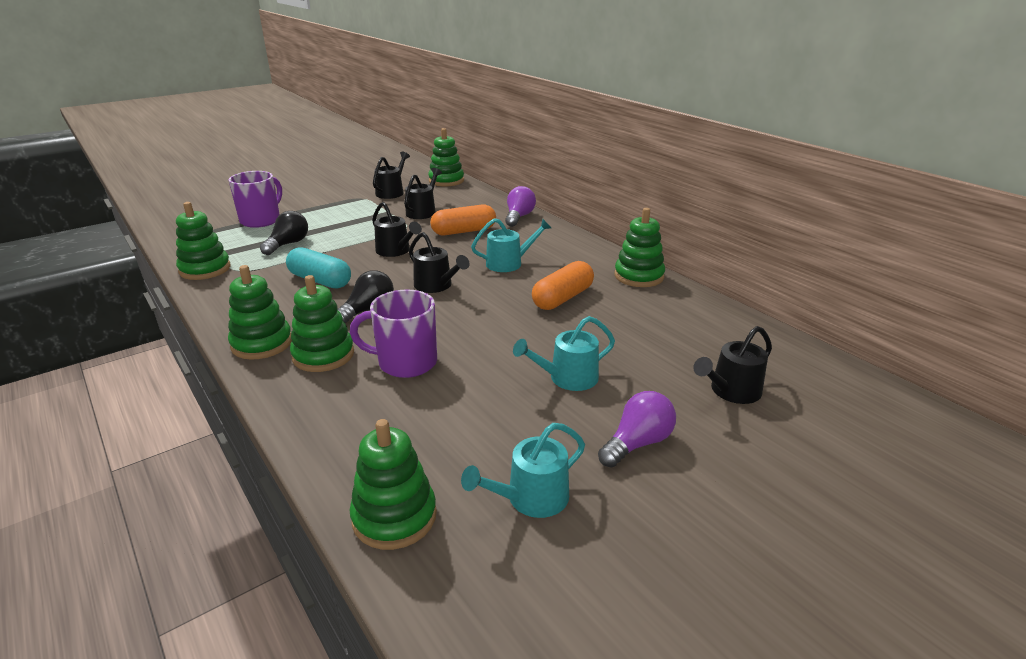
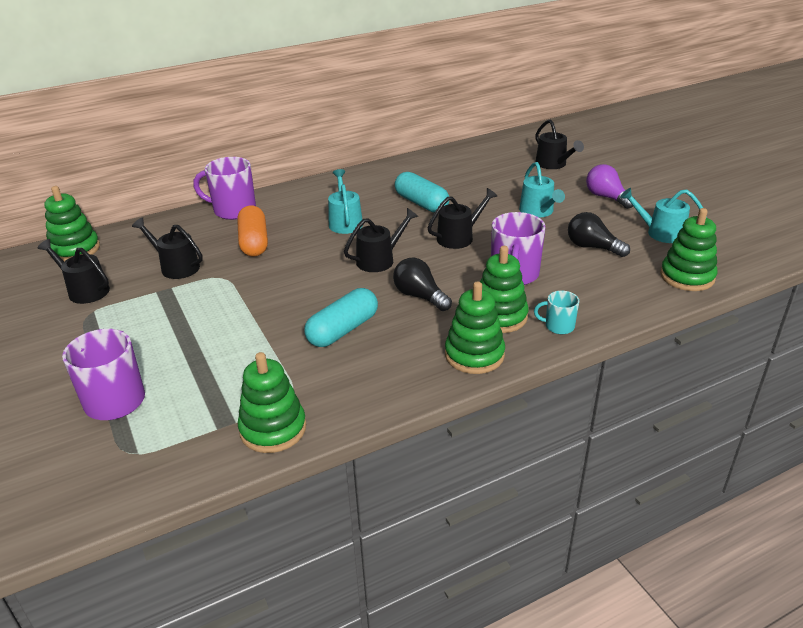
camera: 80 degrees left, 5 degrees up
black light bulb [260,211,308,255] -> black light bulb moved to [568,212,630,257]
black watering can [372,202,422,257] -> black watering can moved to [427,188,497,249]
turquoise watering can [461,423,585,518] -> turquoise watering can turned 135 degrees clockwise [620,188,707,243]
purple light bulb [505,186,536,227] -> purple mug [193,157,256,220]
orange capsule [532,261,594,310] -> turquoise capsule [395,172,449,213]
green stacking toy [615,208,665,287] -> none
none -> turquoise mug [534,291,579,334]

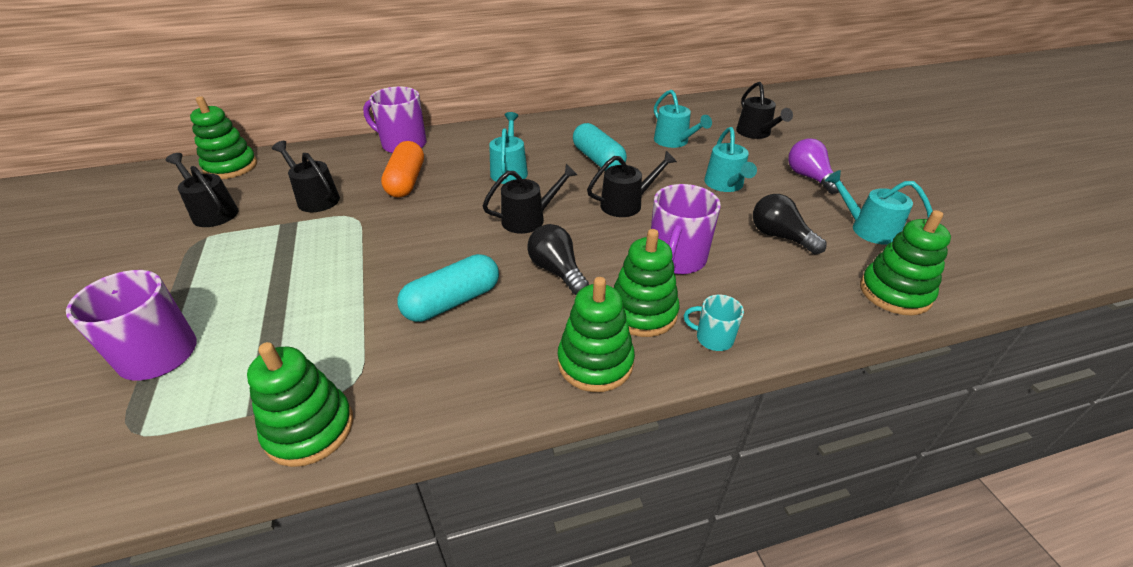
camera: 10 degrees right, 5 degrees up
none -> turquoise watering can [654,90,712,148]

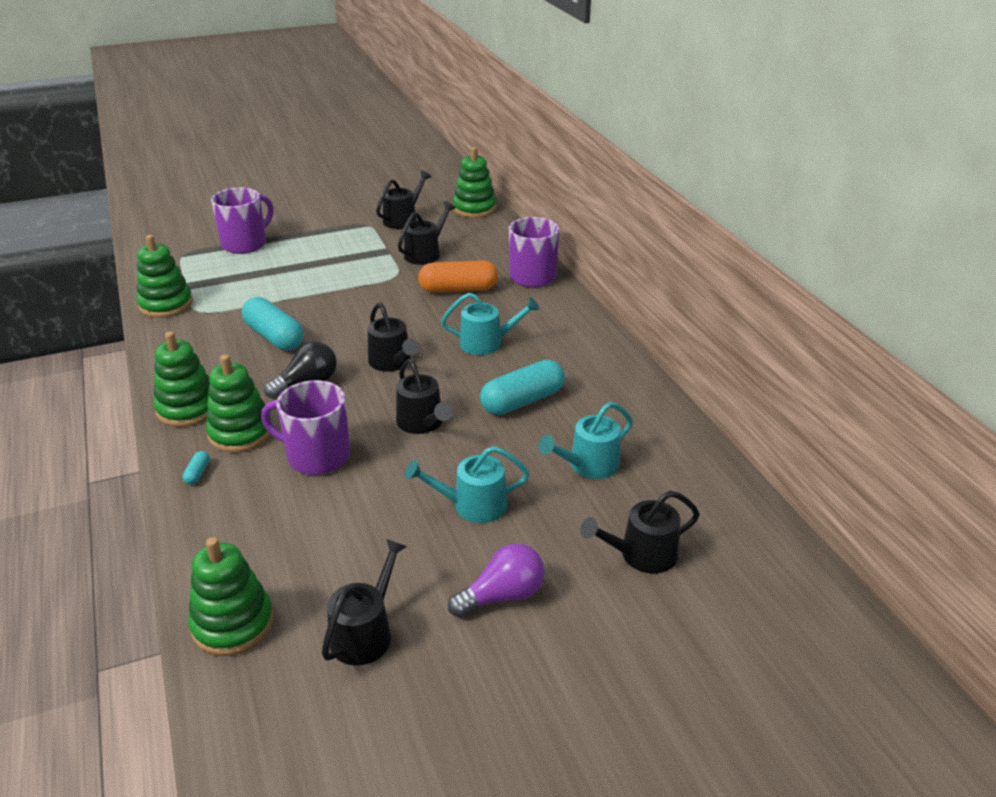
camera: 85 degrees right, 5 degrees down
turquoise mug [684,295,744,351] -> turquoise capsule [183,451,210,485]
black light bulb [753,194,826,254] -> none
turquoise watering can [825,170,933,245] -> black watering can [322,539,407,666]

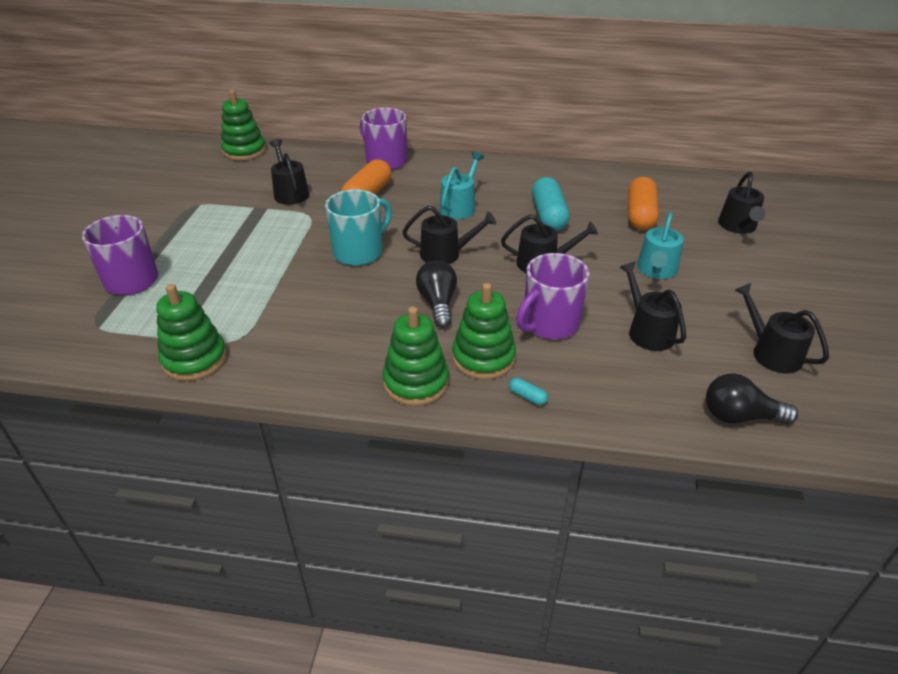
camera: 60 degrees left, 5 degrees up
green stacking toy [188,537,274,656] -> black light bulb [706,374,798,424]
turquoise capsule [242,297,304,351] -> none
black watering can [376,170,431,229] -> black watering can moved to [619,262,686,351]
purple light bulb [448,543,545,618] -> none
turquoise watering can [538,402,633,479] -> orange capsule [628,177,659,230]
none -> turquoise mug [325,190,392,266]

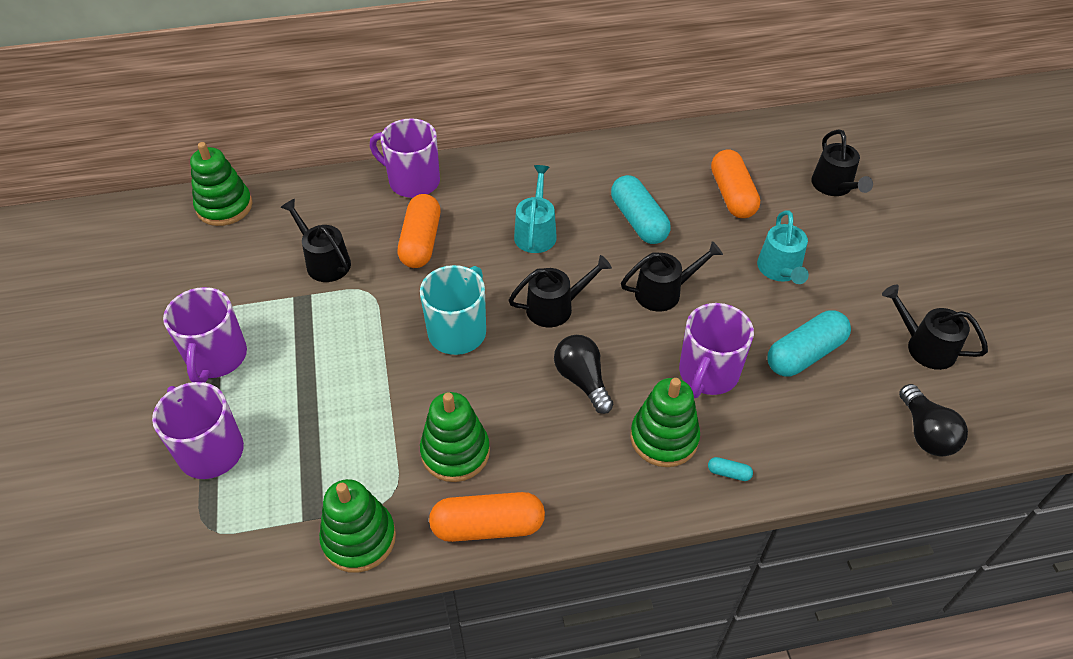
camera: 20 degrees left, 10 degrees up
green stacking toy [382,306,449,406] -> green stacking toy moved to [420,392,490,482]
black watering can [619,262,686,351] -> turquoise capsule [768,311,851,376]
black light bulb [706,374,798,424] -> black light bulb turned 90 degrees counterclockwise [899,384,968,457]
none -> purple mug [163,287,247,382]
none -> orange capsule [429,492,545,542]

